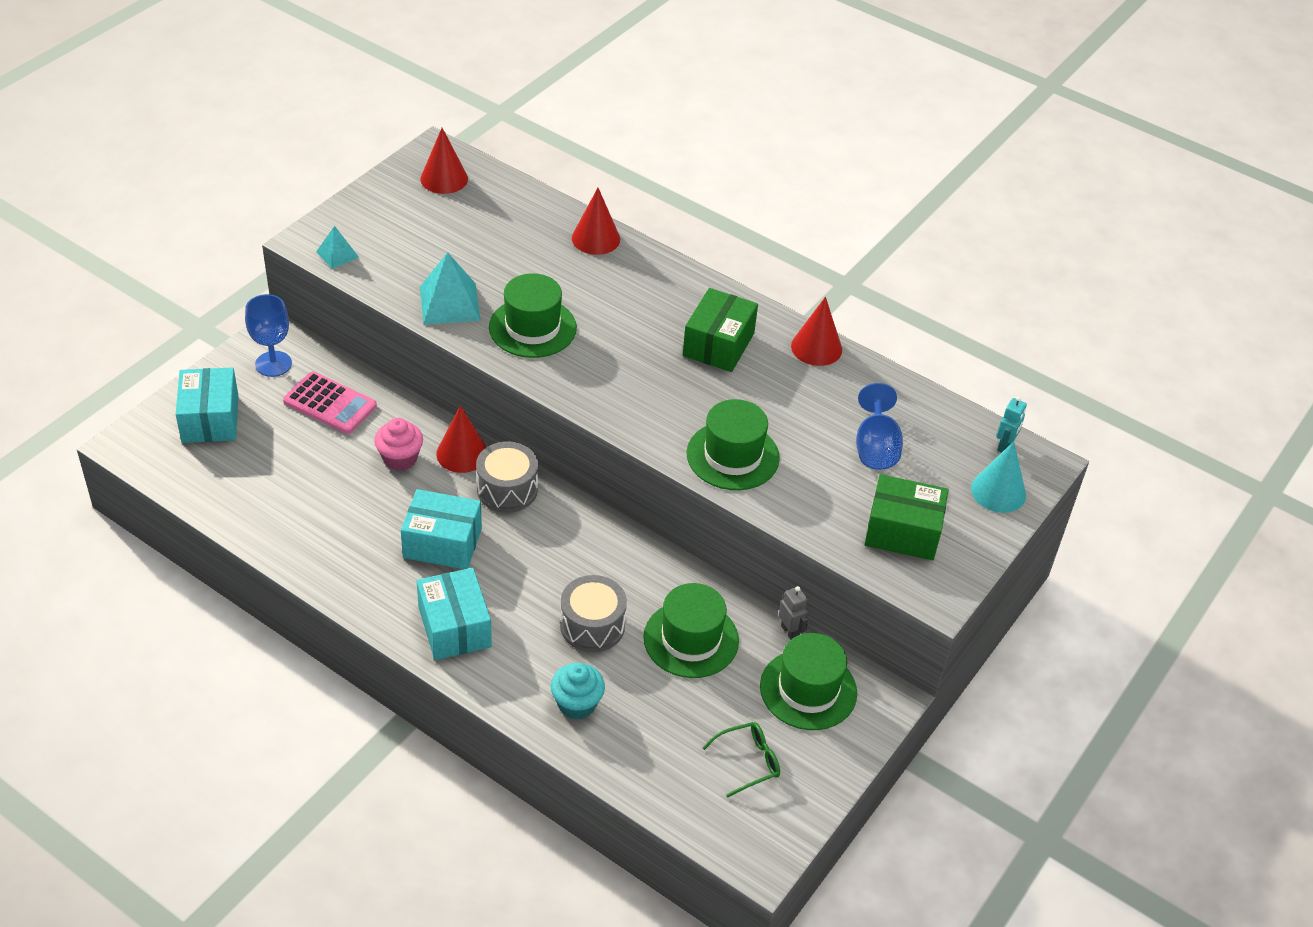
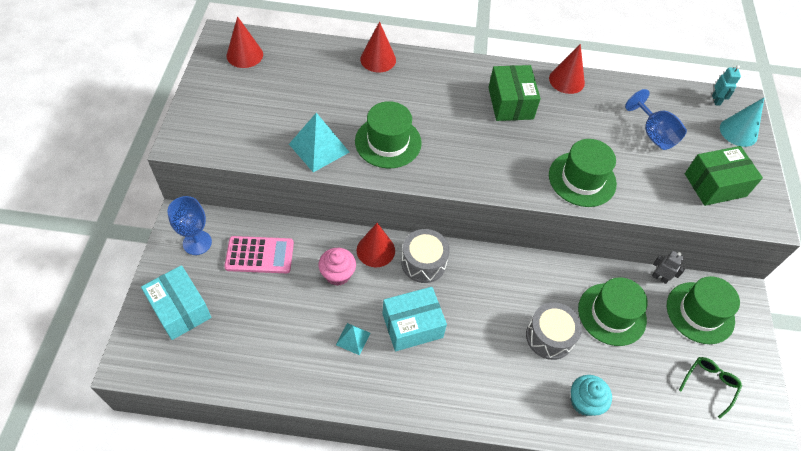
camera: 30 degrees left, 10 degrees up
turquoise pyramid [316,226,359,269] -> turquoise pyramid moved to [336,323,371,355]
turquoise box [417,568,492,660] -> none

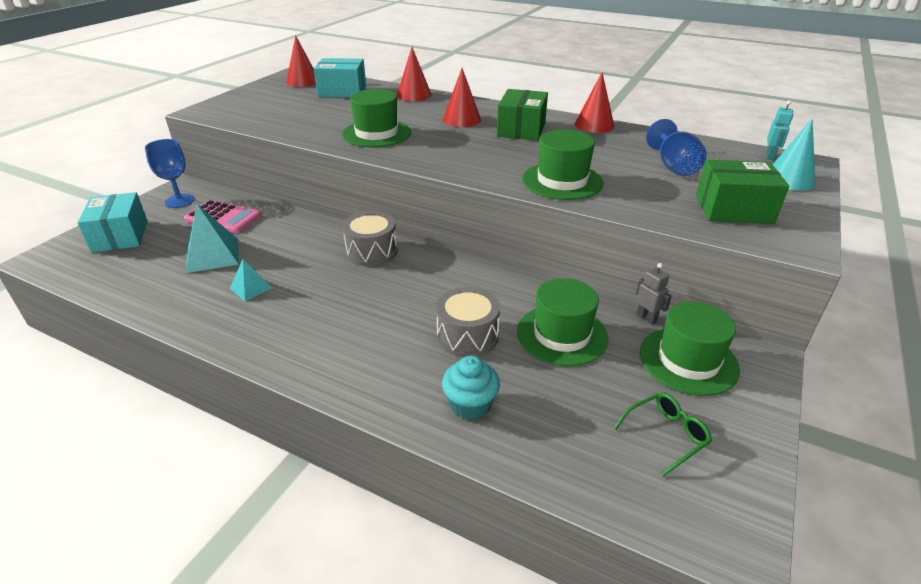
camera: 25 degrees right, 20 degrees down
turquoise pyramid [289,113,349,172] -> turquoise pyramid moved to [185,204,239,273]
pink cupcake [318,248,356,286] -> none
red cone [357,223,395,267] -> red cone moved to [443,68,481,127]
turquoise box [382,287,447,352] -> turquoise box moved to [314,58,366,97]

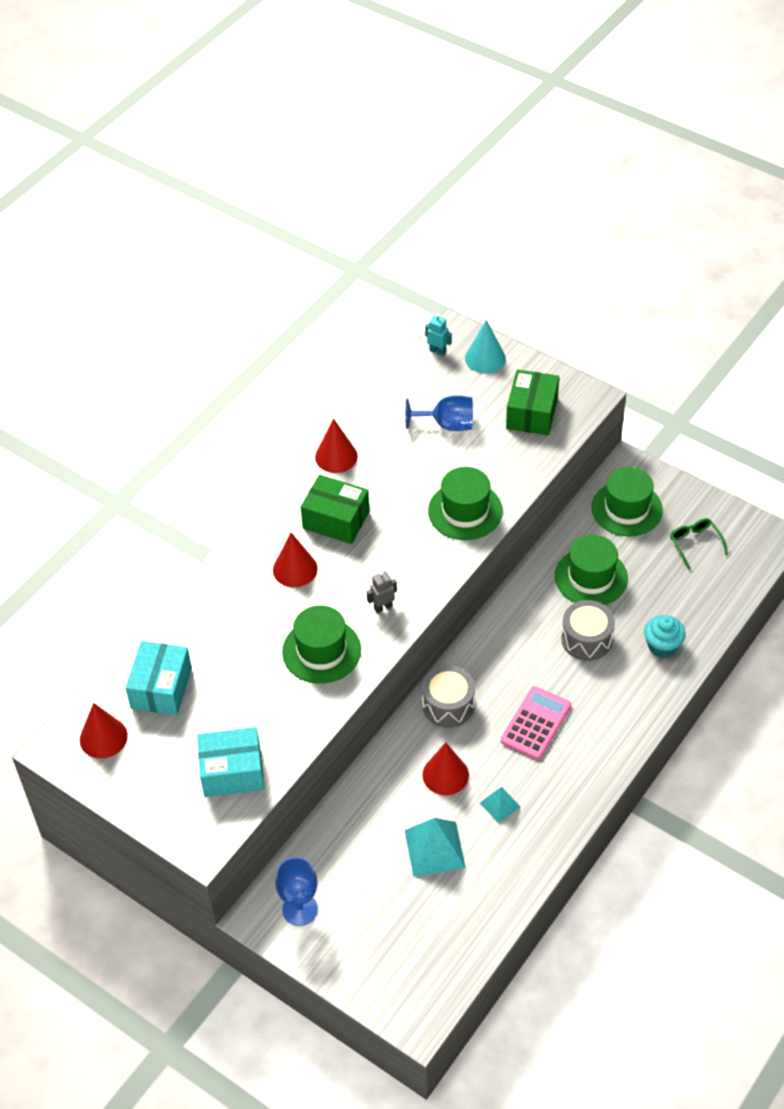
camera: 80 degrees left, 15 degrees up
turquoise box [77,192,148,253] -> turquoise box moved to [197,727,264,797]
pink calculator [184,200,261,233] -> pink calculator moved to [501,686,571,760]
red cone [397,47,432,101] -> red cone moved to [422,742,469,795]
grey robot [636,263,672,324] -> grey robot moved to [367,571,397,613]

